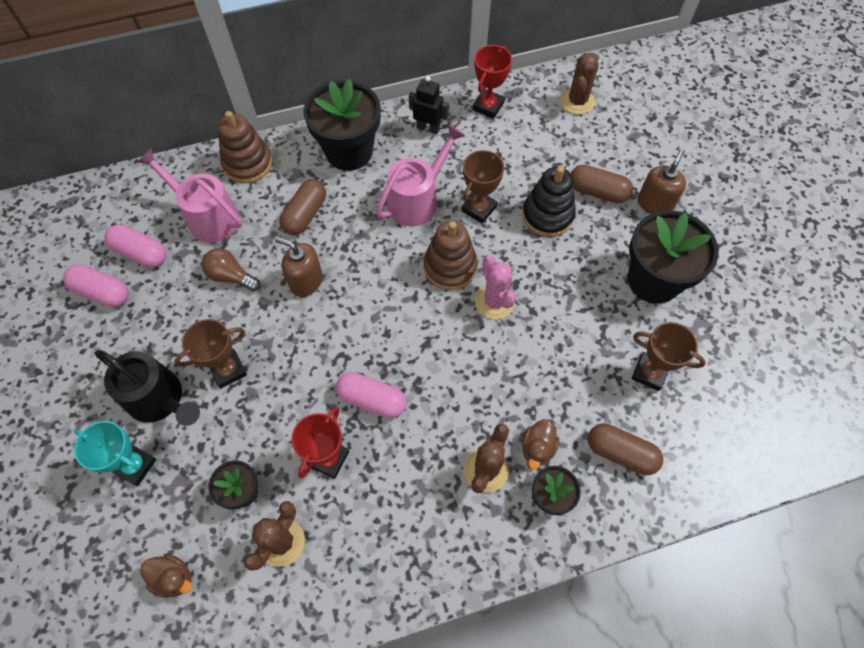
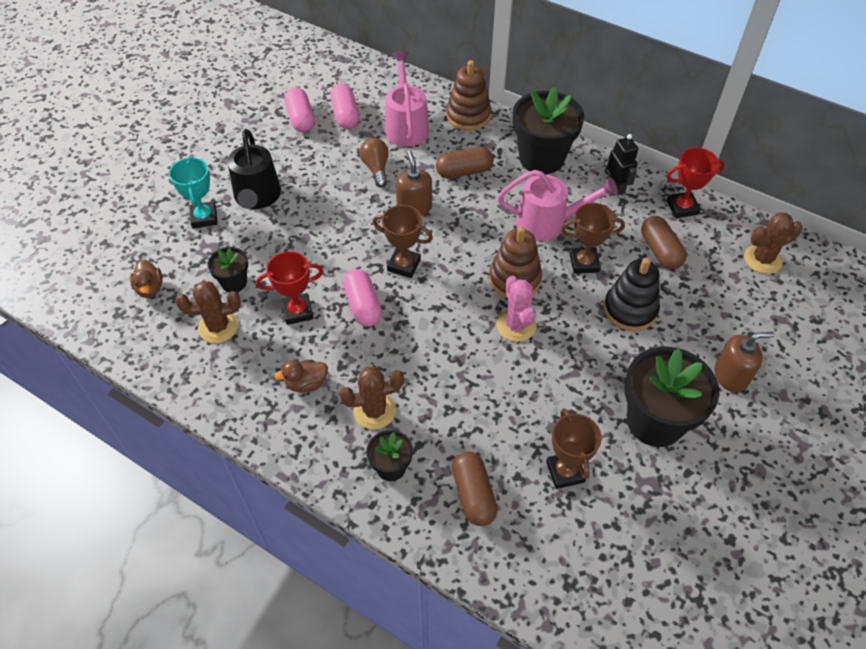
camera: 50 degrees right, 10 degrees down
brown trophy [175,319,247,388] -> brown trophy moved to [373,205,433,278]
pink cactus [475,255,516,319] -> pink cactus turned 45 degrees counterclockwise [496,276,536,342]
brown duck [522,419,559,470] -> brown duck moved to [274,360,328,392]
brown capsule [571,165,633,203] -> brown capsule moved to [641,216,687,269]

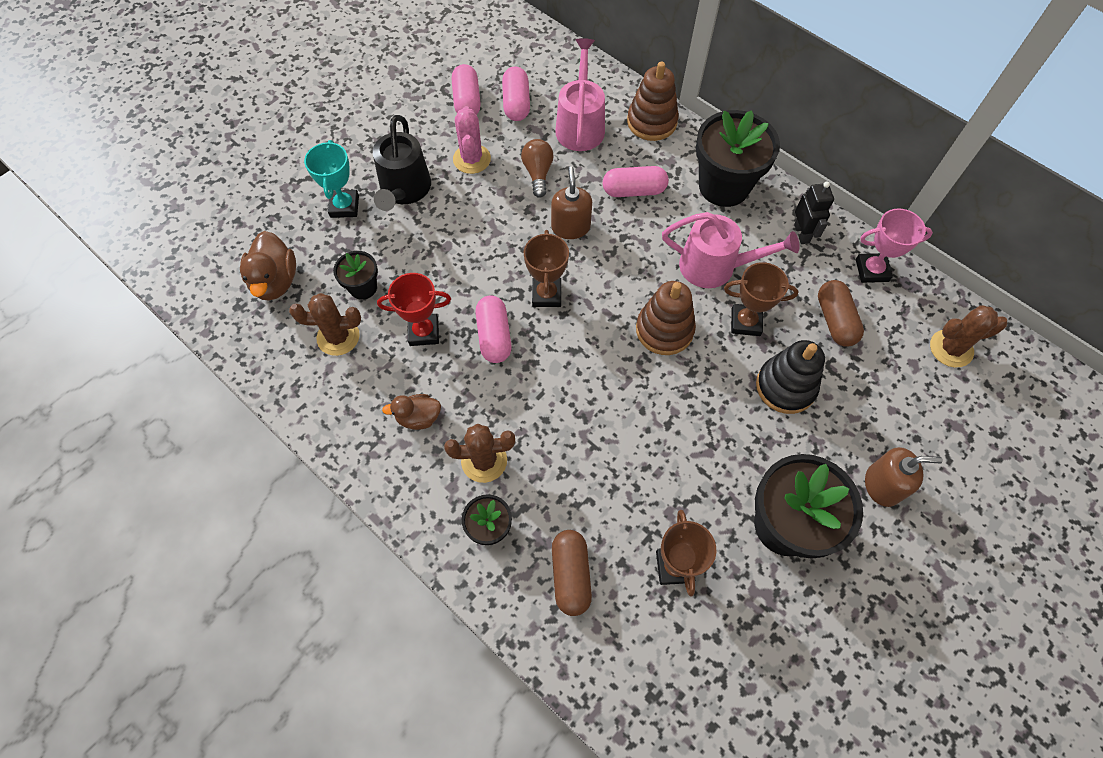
camera: 10 degrees right, 10 degrees up
brown duck [130,259,163,298] -> brown duck [240,231,296,301], size x1.58
brown trophy [373,205,433,278] -> brown trophy turned 60 degrees clockwise [524,230,569,307]
brown capsule [436,147,494,178] -> pink capsule [603,166,669,197]
pink cactus [496,276,536,342] -> pink cactus moved to [453,106,491,174]
red trophy [667,148,725,218] -> pink trophy [856,208,933,283]

